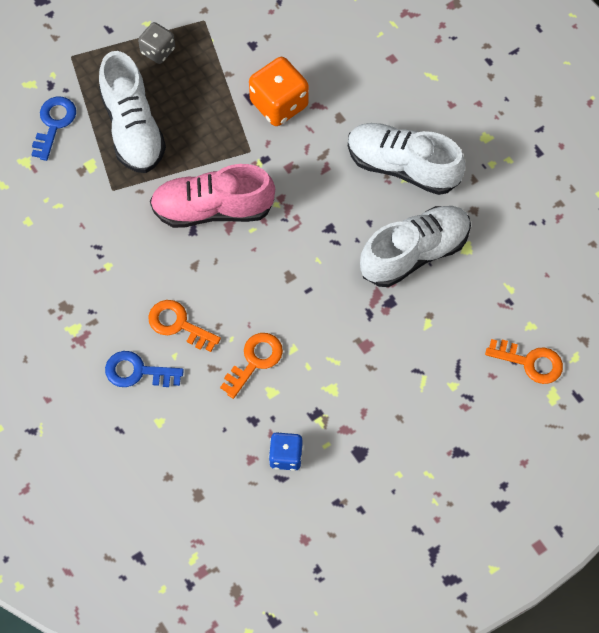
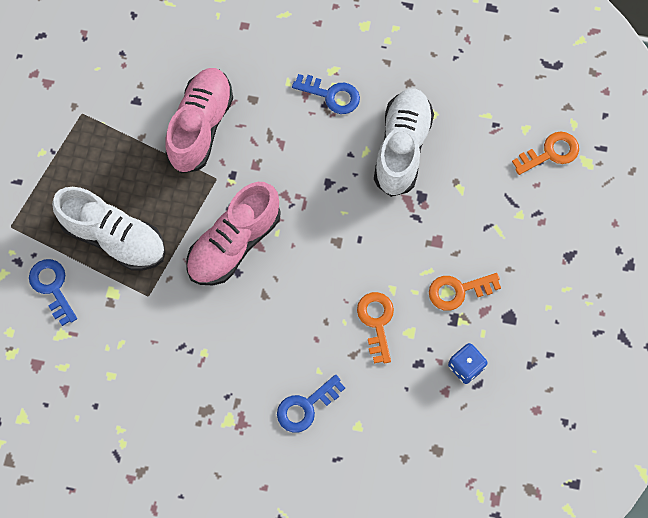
camera: 45 degrees left, 5 degrees up
grey dice [138,22,175,64] -> none
orange key [149,300,221,352] -> orange key moved to [429,273,501,311]
orange dice [249,57,309,126] -> pink shoe [165,68,233,174]
white shoe [348,123,465,195] -> blue key [292,74,360,114]

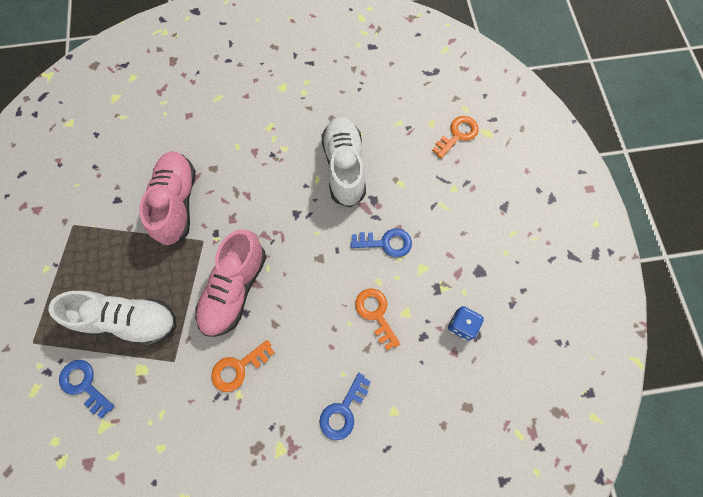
camera: 20 degrees left, 0 degrees up
blue key [292,74,360,114] -> blue key moved to [350,228,412,257]
orange key [429,273,501,311] -> orange key moved to [211,340,275,392]

